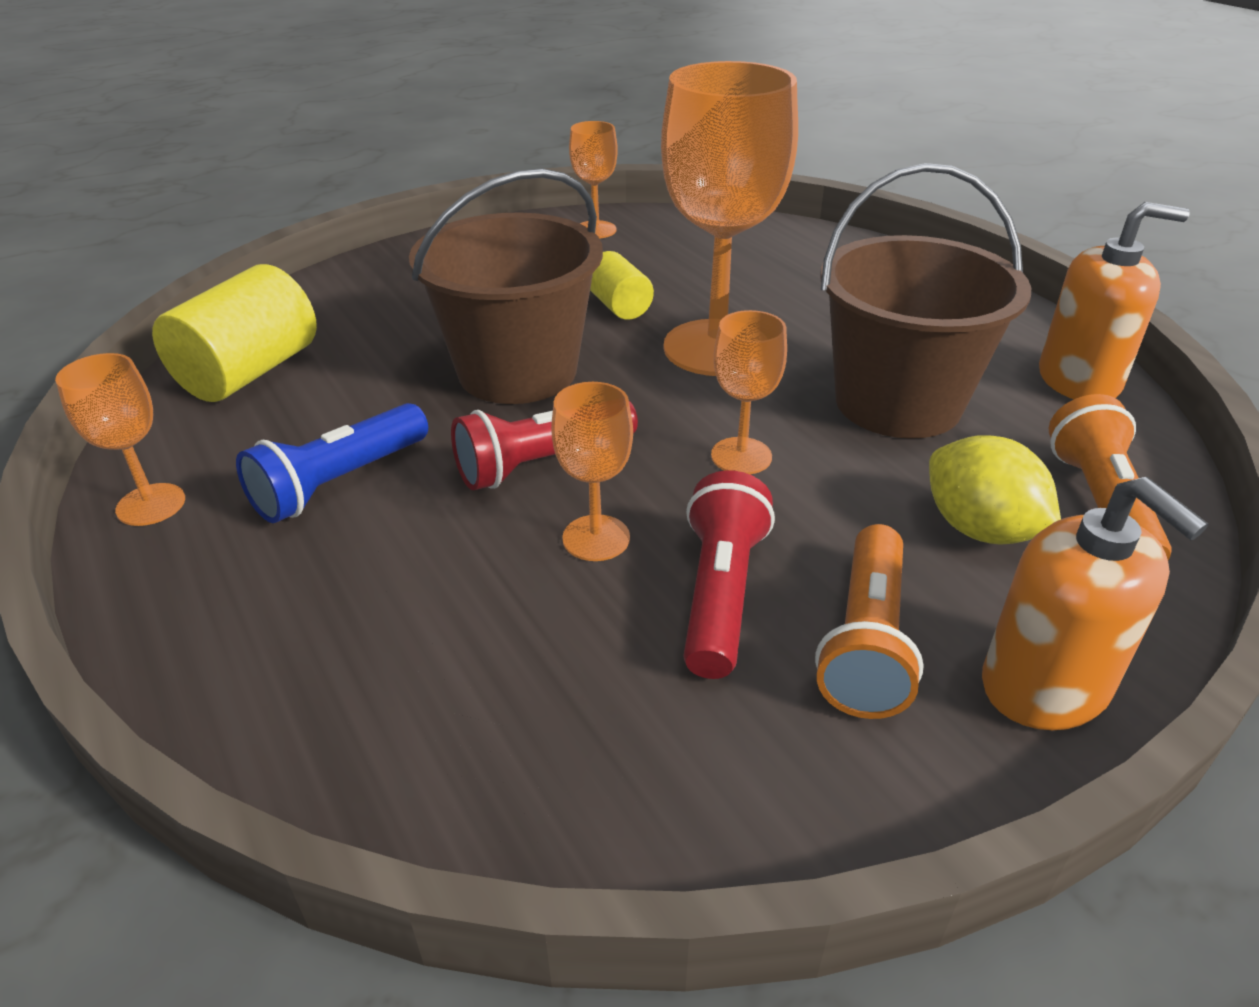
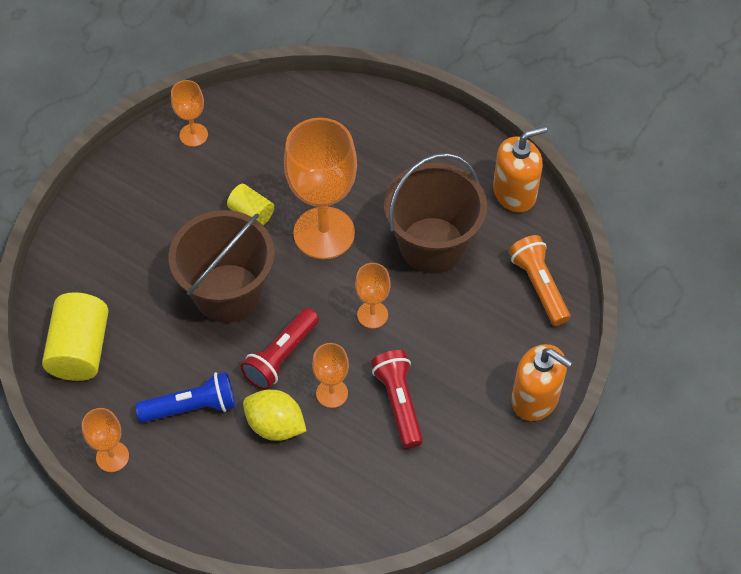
camera: 25 degrees left, 20 degrees up
blue flashlight [236,403,428,523] -> blue flashlight turned 120 degrees counterclockwise [136,371,236,423]
orange flashlight [815,524,924,719] -> none
yellow lemon [929,435,1061,545] -> yellow lemon moved to [243,389,306,441]

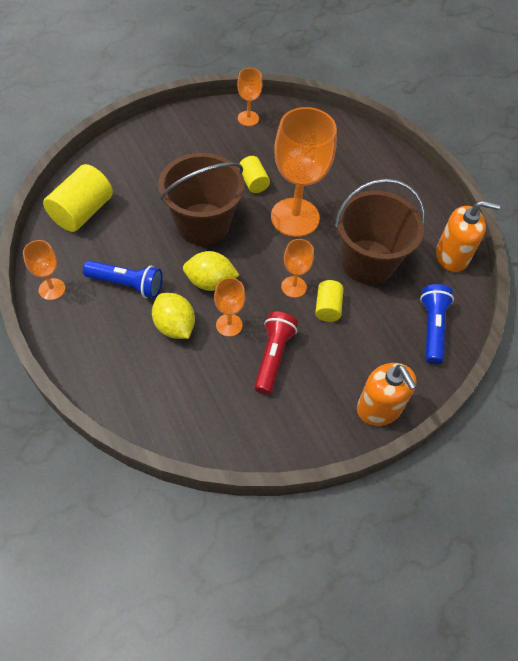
camera: 25 degrees right, 0 degrees up
red flashlight [241,308,319,390] -> yellow lemon [183,251,239,291]
orange flashlight [509,235,570,326] -> blue flashlight [420,284,454,364]
none -> yellow cylinder [315,280,344,322]

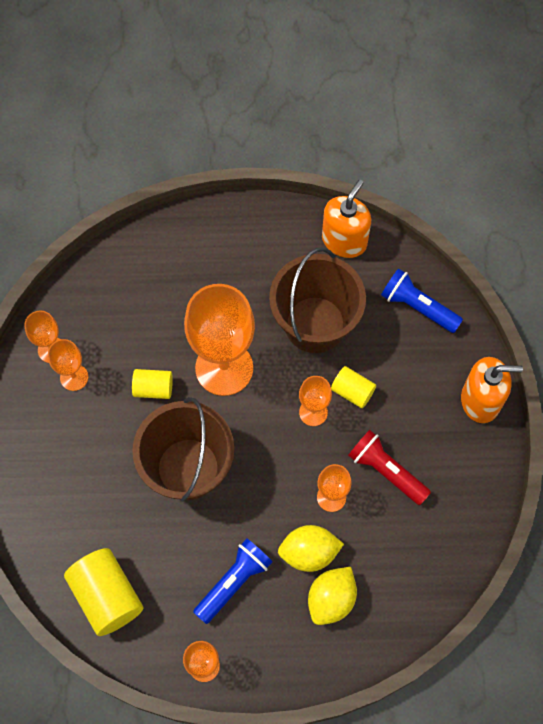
camera: 60 degrees left, 10 degrees up
yellow lemon [183,251,239,291] -> yellow lemon moved to [308,567,357,625]
none -> orange goblet [48,339,88,391]

